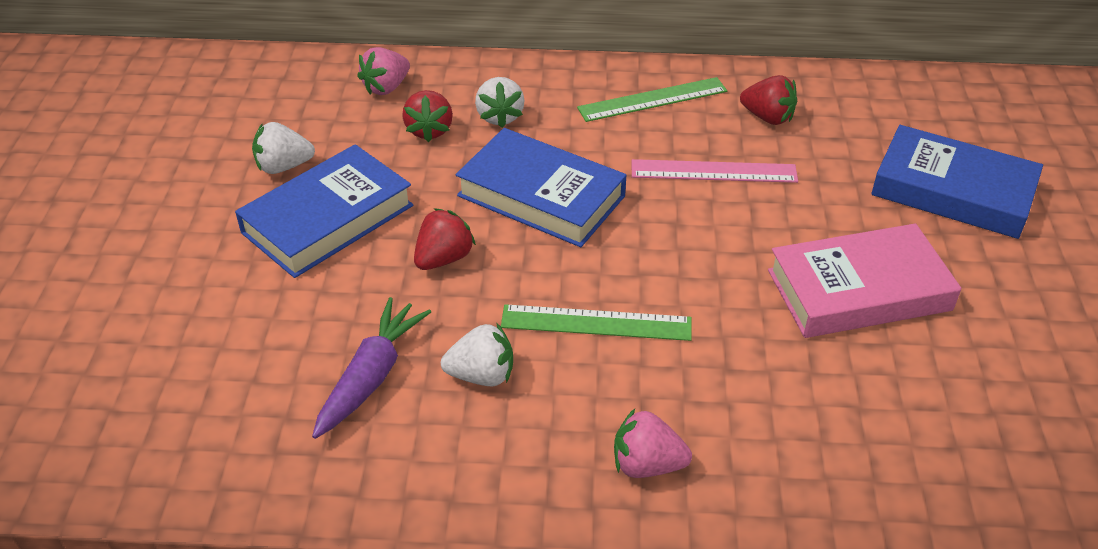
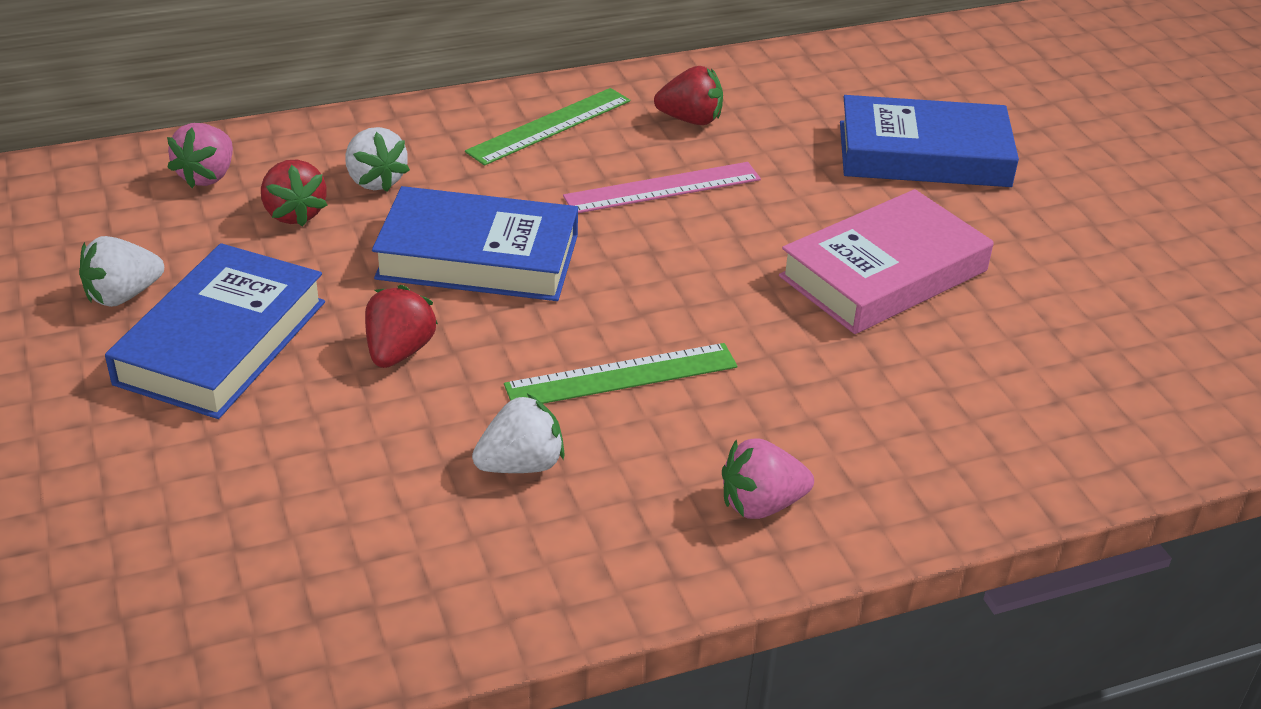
camera: 25 degrees left, 5 degrees down
purple carrot [312,297,431,439] -> none

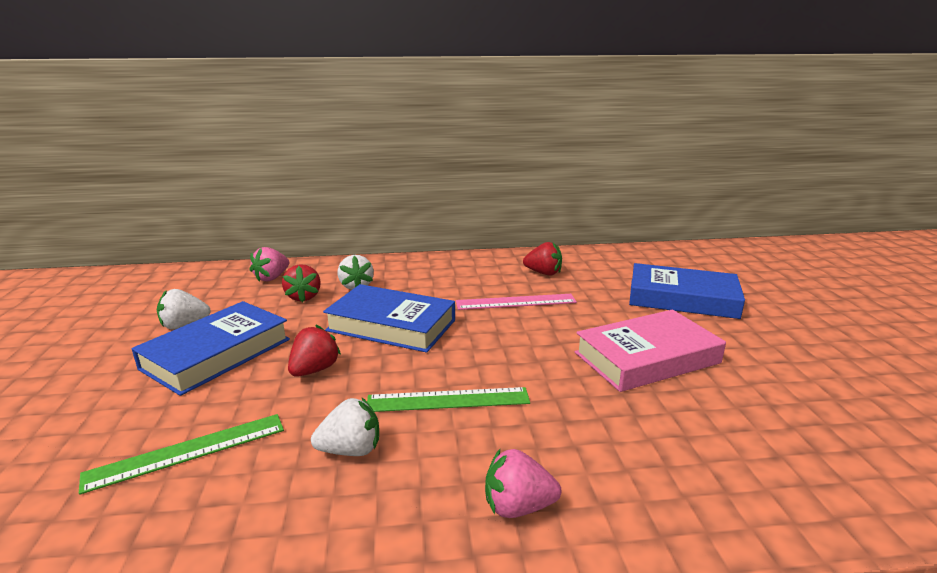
camera: 15 degrees right, 15 degrees down
green ruler [465,88,630,166] -> green ruler moved to [79,414,284,495]

